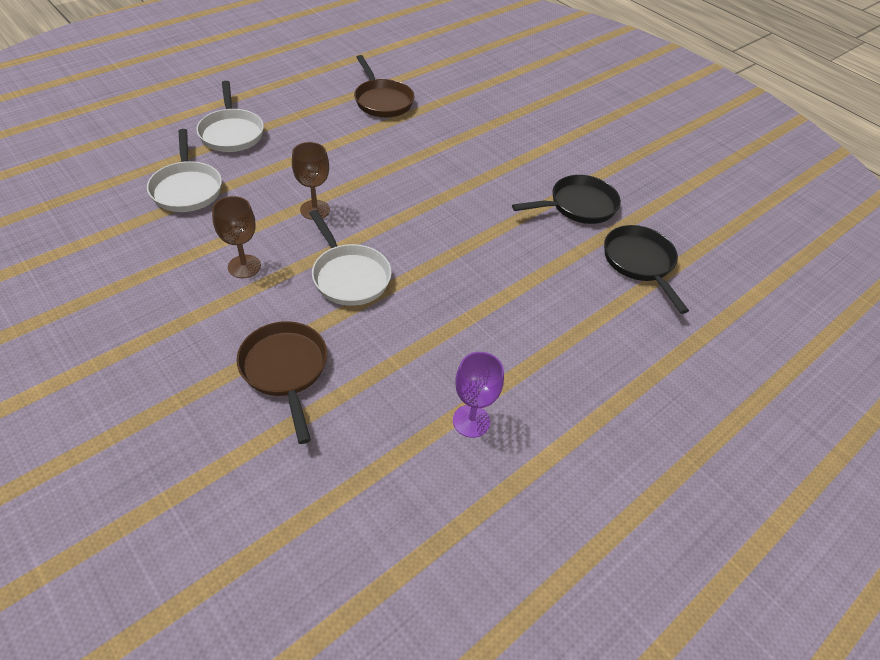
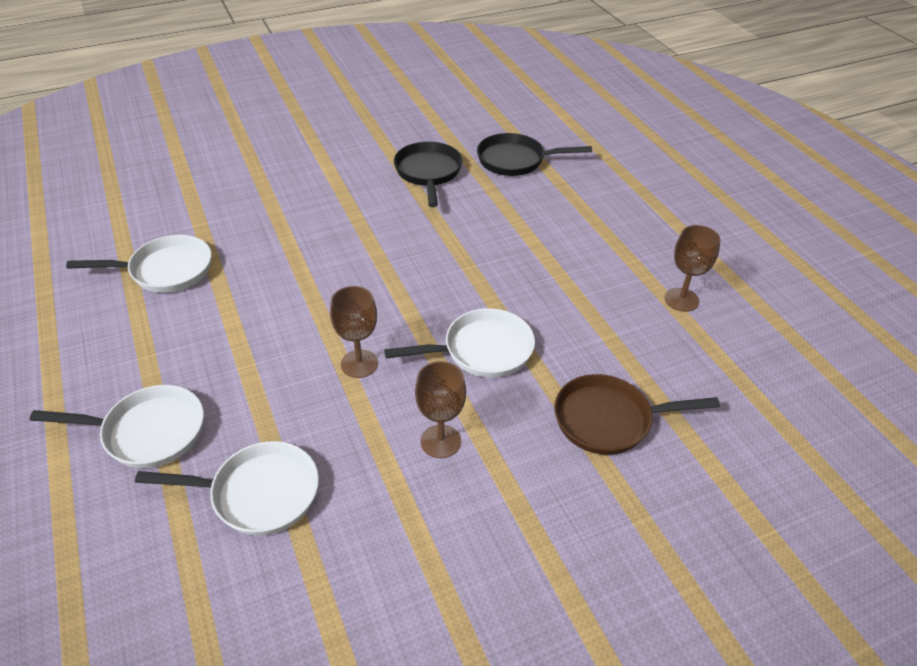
camera: 70 degrees left, 5 degrees down
brown pan [354,55,414,117] -> white pan [66,235,212,293]
purple goblet [453,352,504,438] -> brown goblet [665,225,720,312]

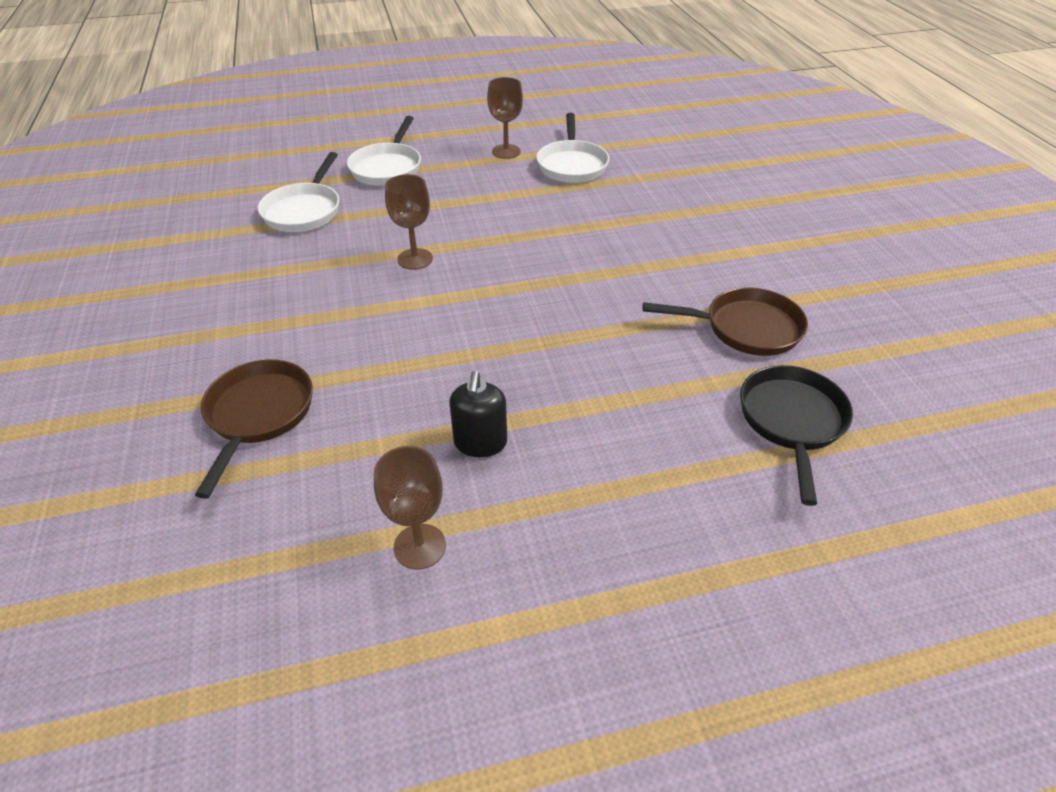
camera: 100 degrees right, 0 degrees up
white pan [384,308,535,378] -> none
black pan [394,142,462,207] -> brown pan [643,288,808,356]
brown goblet [415,361,466,458] -> brown goblet moved to [487,77,523,159]
none -> black soap dispenser [450,371,507,457]

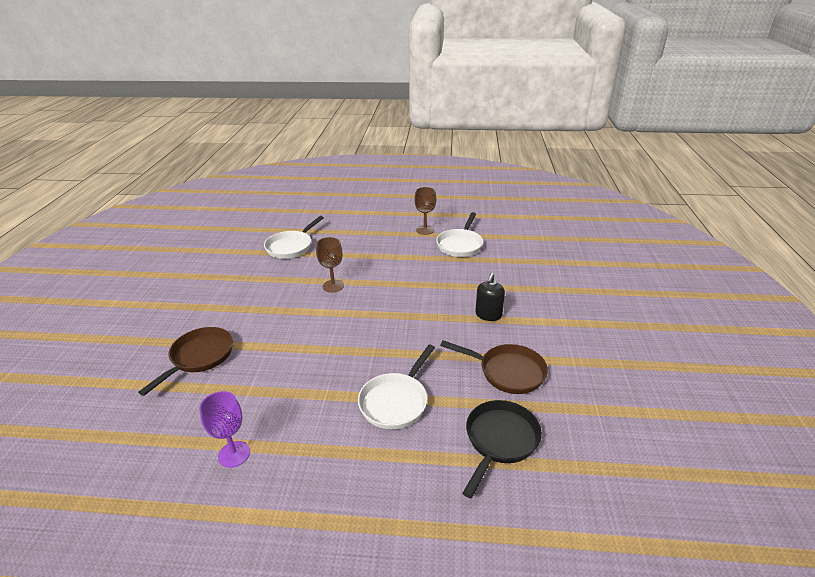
camera: 20 degrees right, 10 degrees down
white pan [347,116,421,186] -> white pan moved to [358,345,435,429]
brown goblet [374,446,446,570] -> purple goblet [199,391,250,468]
black soap dispenser [450,371,507,457] -> black soap dispenser moved to [475,273,505,321]

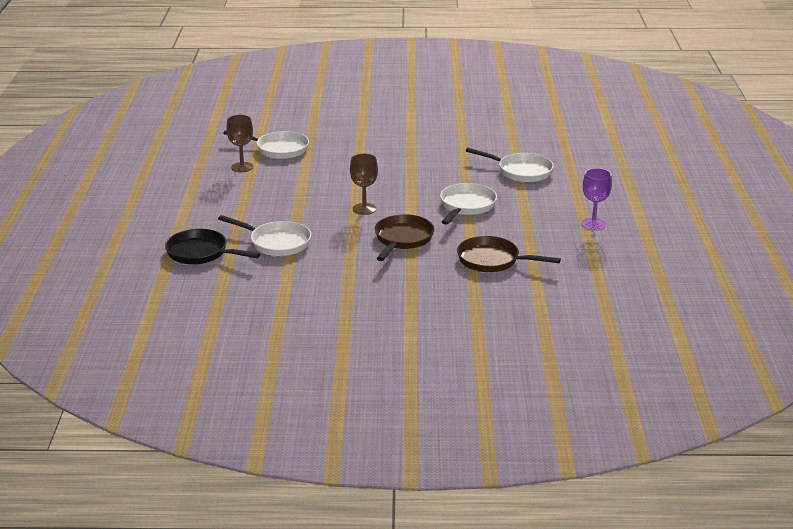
camera: 95 degrees left, 5 degrees down
brown pan [440,340,548,394] -> brown pan moved to [375,214,434,261]
black pan [463,400,542,498] -> black pan moved to [165,229,260,265]
black soap dispenser [475,273,505,321] -> none
none -> white pan [440,183,497,225]

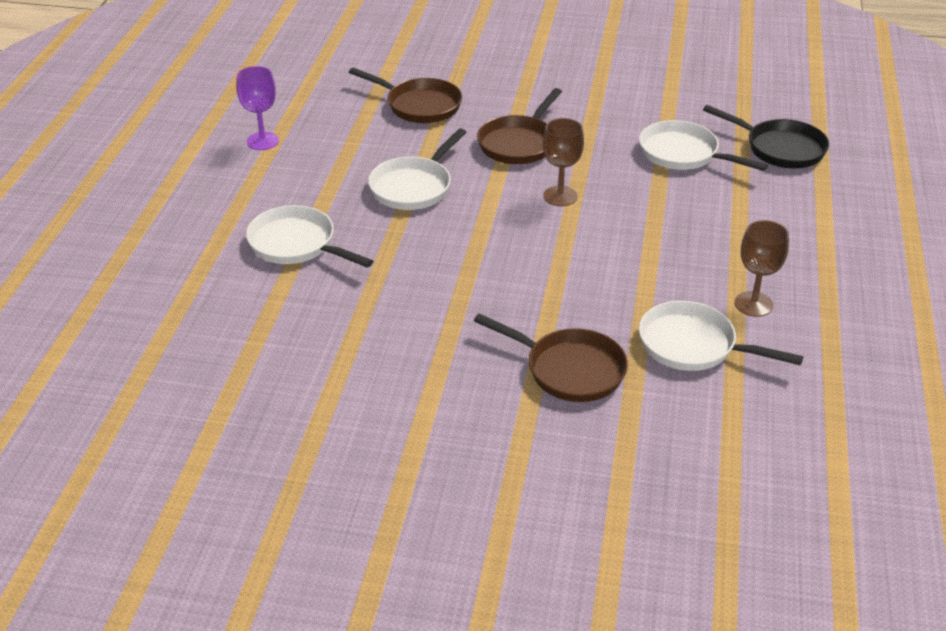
camera: 170 degrees left, 10 degrees up
none -> brown pan [474,313,628,402]

